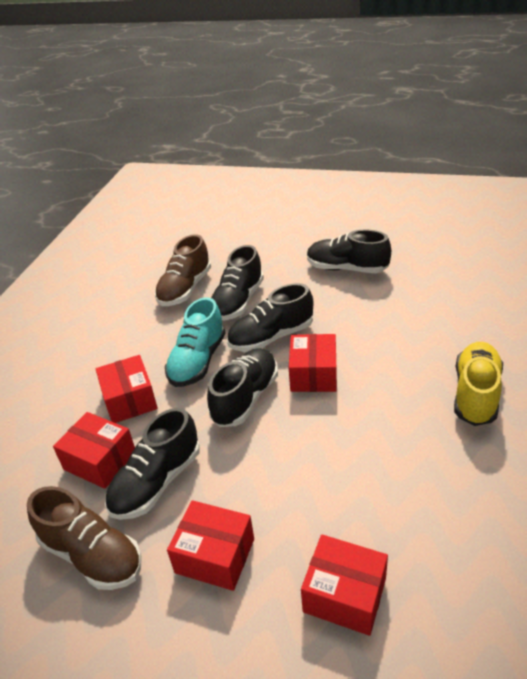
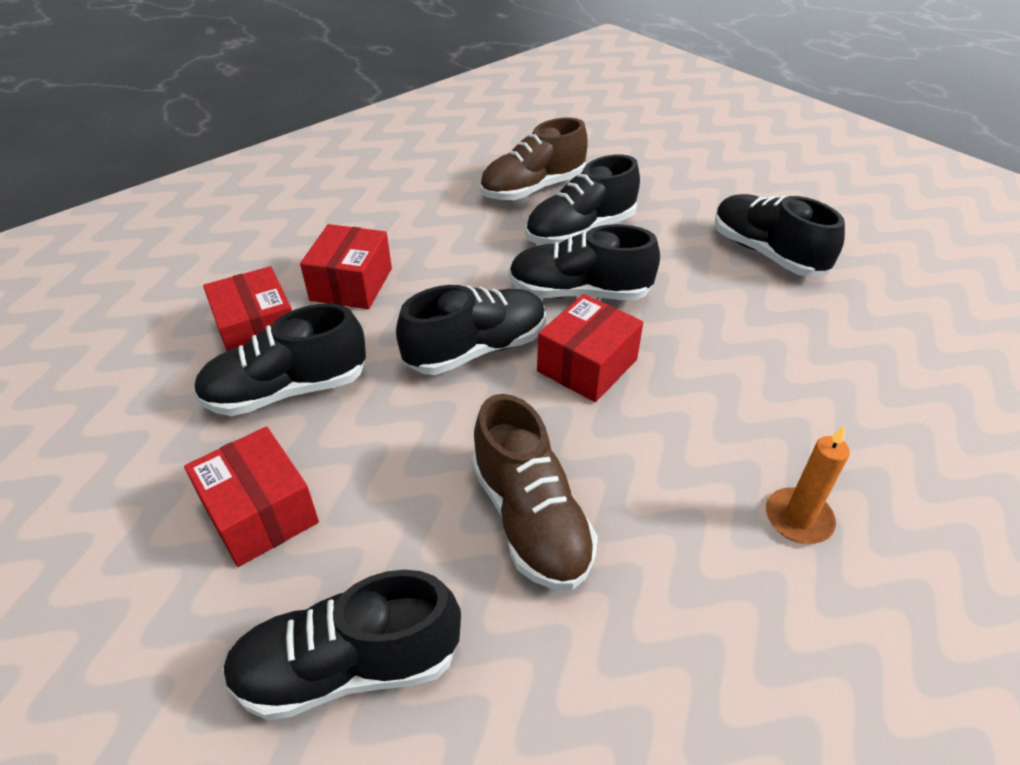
camera: 30 degrees right, 5 degrees up
brown shoe [27,486,142,590] -> brown shoe moved to [471,394,598,590]
turquoise shoe [165,297,226,387] -> none
red box [301,534,388,636] -> black shoe [222,570,461,721]
yellow shoe [454,342,503,426] -> orange candle [766,425,850,544]

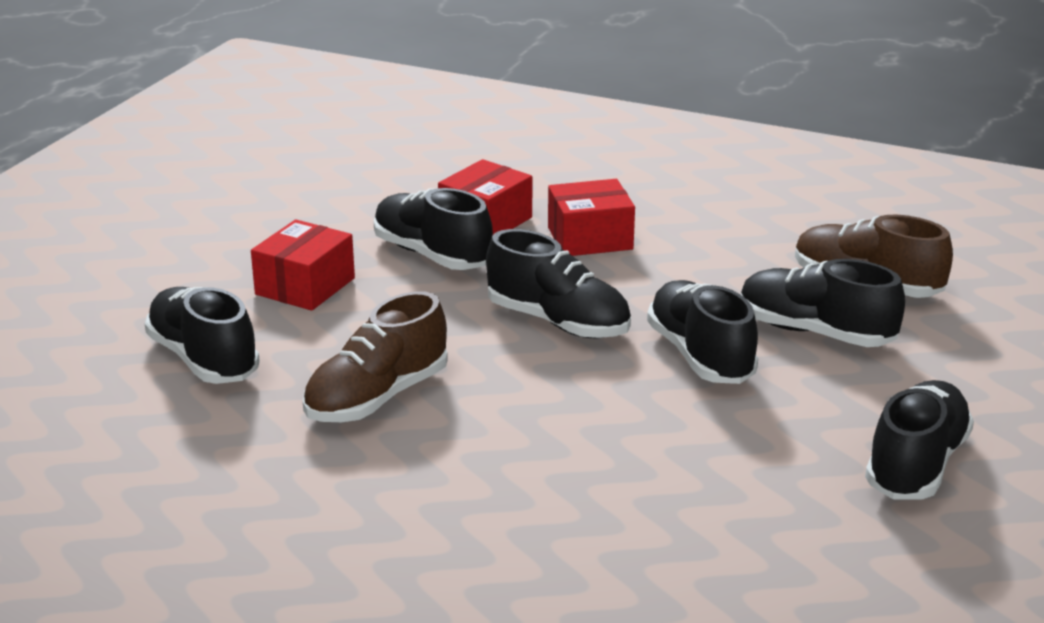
camera: 65 degrees right, 15 degrees down
red box [537,294,643,402] -> none
orange candle [766,425,850,544] -> none

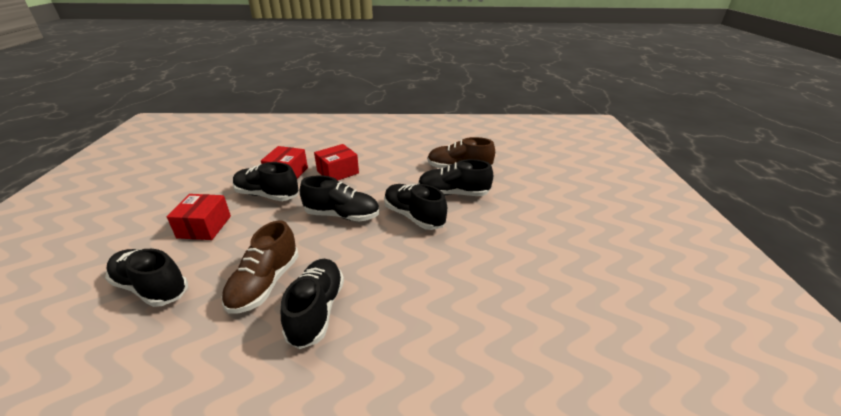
camera: 25 degrees left, 5 degrees up
black shoe [865,380,974,500] -> black shoe moved to [281,259,344,349]

